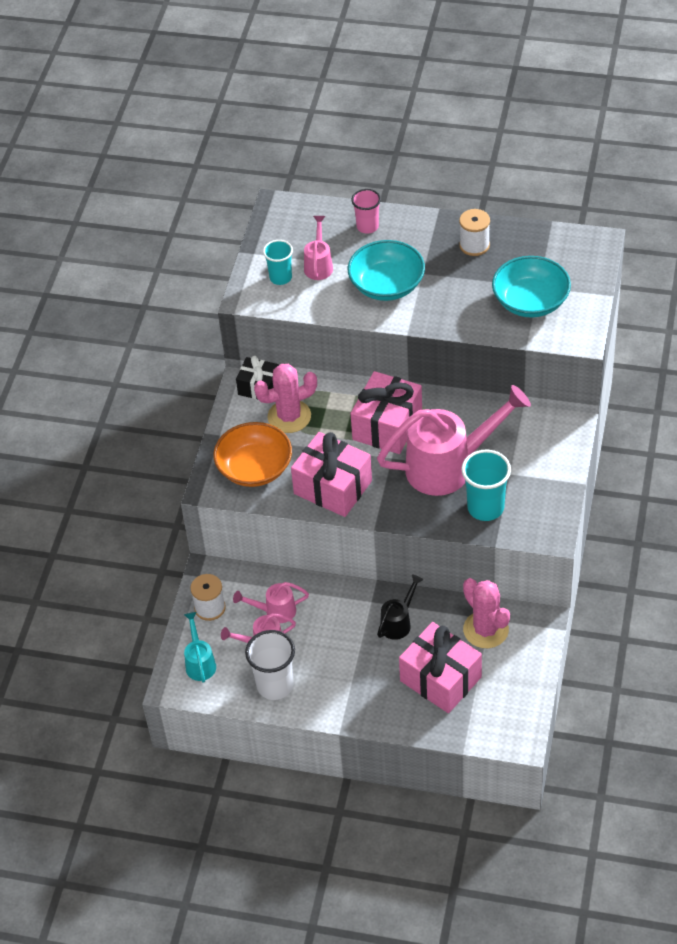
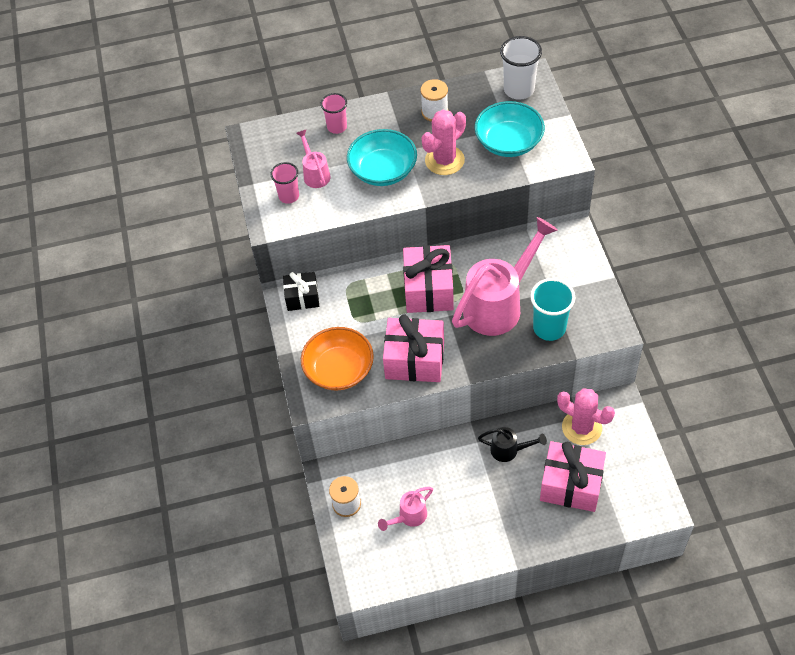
camera: 25 degrees left, 5 degrees up
turquoise watering can [184,612,216,683] -> none
pink watering can [233,582,309,623] -> none
white cup [245,630,295,700] -> white cup moved to [500,36,542,100]
pink cactus [254,364,317,433] -> pink cactus moved to [421,110,466,175]
turquoise cup [263,240,293,285] -> pink cup [270,162,299,204]
black watering can [377,574,423,640] -> black watering can turned 90 degrees clockwise [478,427,547,462]

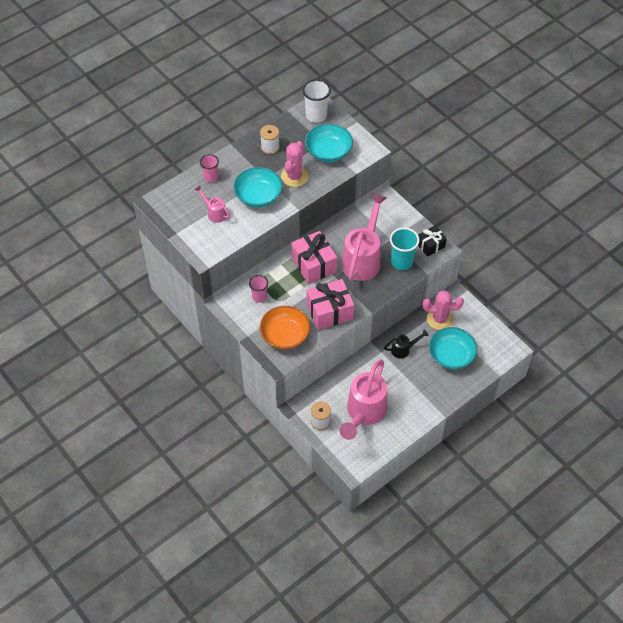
camera: 30 degrees left, 0 degrees up
pink cup [270,162,299,204] -> pink cup moved to [249,275,268,303]
black gift [283,272,319,311] -> black gift moved to [418,225,447,257]
pink watering can [378,487,433,531] -> pink watering can [339,359,387,440], size x2.12
pink gift [540,441,606,512] -> turquoise bowl [429,327,478,369]

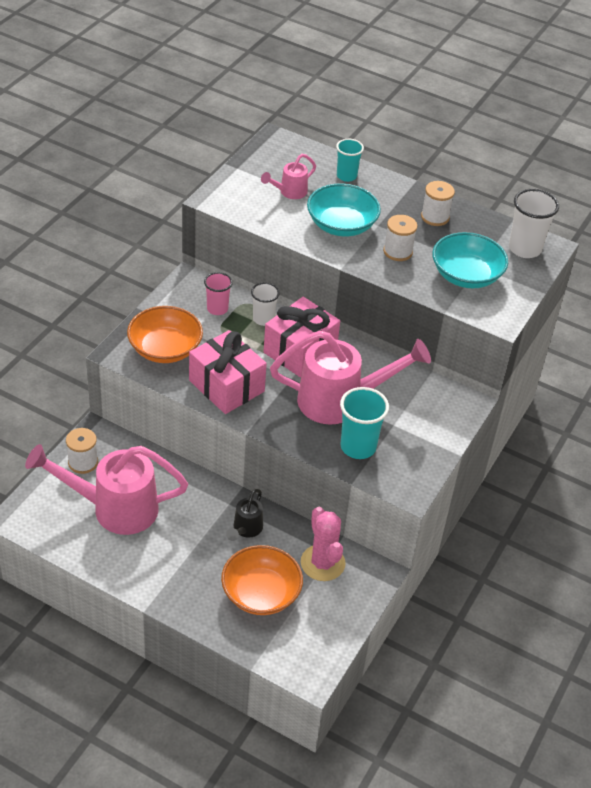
camera: 65 degrees right, 10 degrees down
pink watering can [194,185,230,223] -> pink watering can turned 150 degrees counterclockwise [261,154,316,199]
pink cup [200,154,219,183] -> turquoise cup [336,139,364,182]
pink cactus [281,141,309,187] -> white spool [383,215,417,261]
black watering can [384,330,429,359] -> black watering can turned 60 degrees clockwise [226,489,263,541]
black gift [418,225,447,257] -> none
turquoise bowl [429,327,478,369] -> orange bowl [221,545,303,615]
none -> white cup [251,282,280,326]

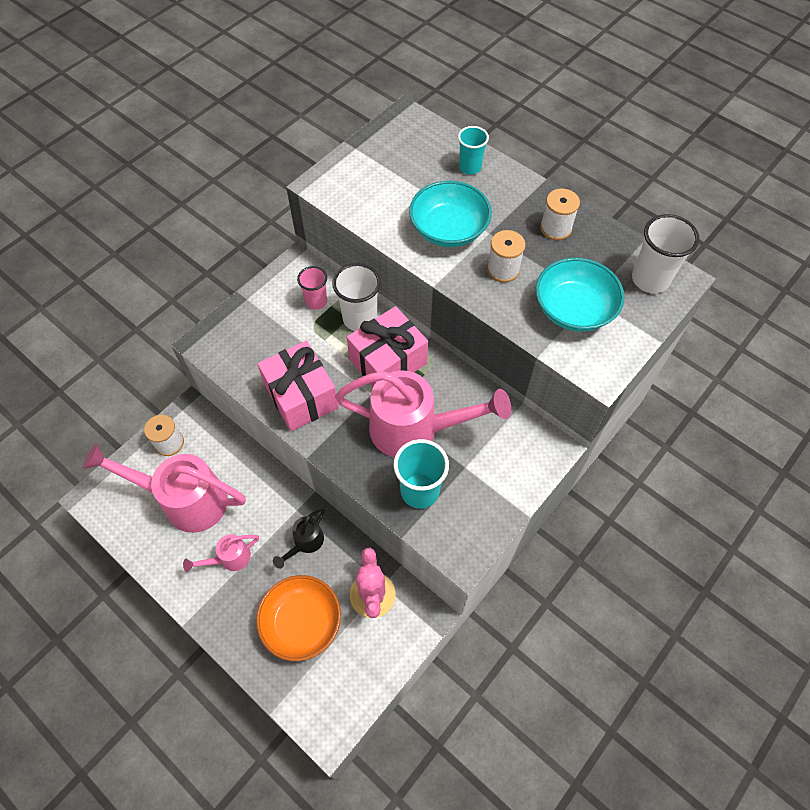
camera: 15 degrees right, 15 degrees up
orange bowl [127,306,203,363] -> none
white cup [251,282,280,326] -> white cup [332,263,381,331], size x1.55
pink watering can [261,154,316,199] -> pink watering can moved to [183,534,259,572]

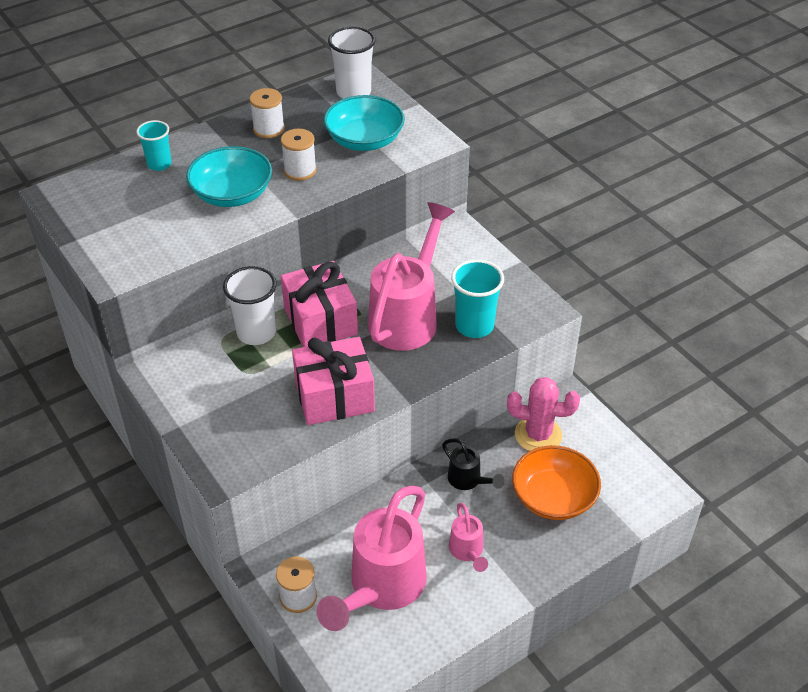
camera: 75 degrees left, 15 degrees down
pink cup [297,266,327,310] -> none

